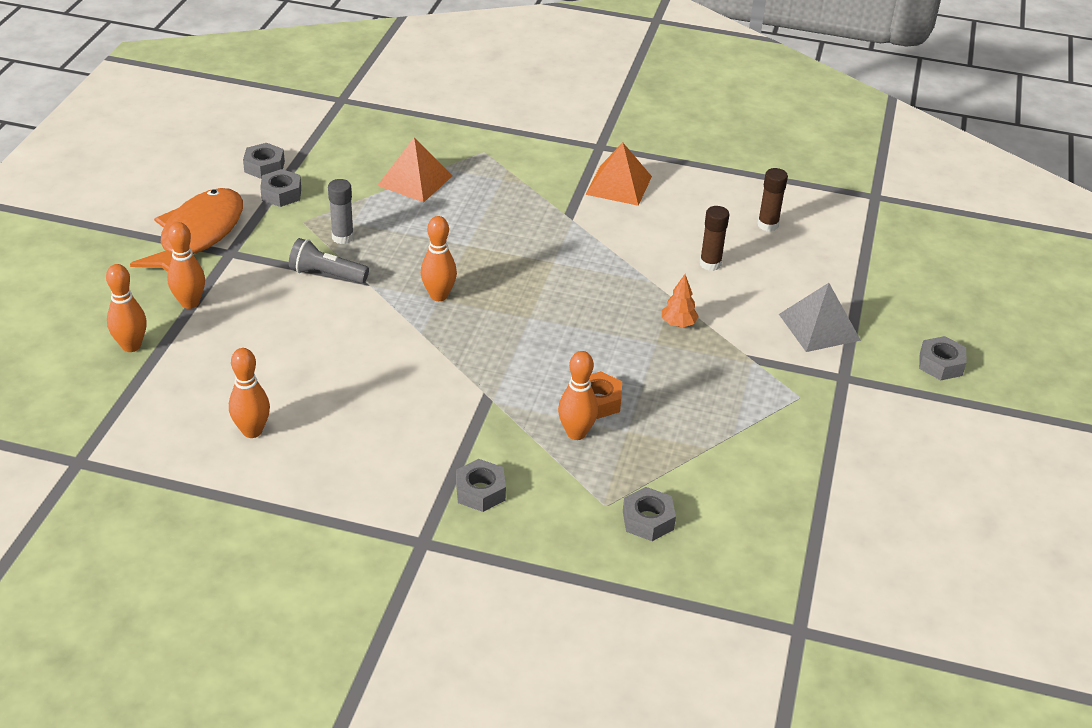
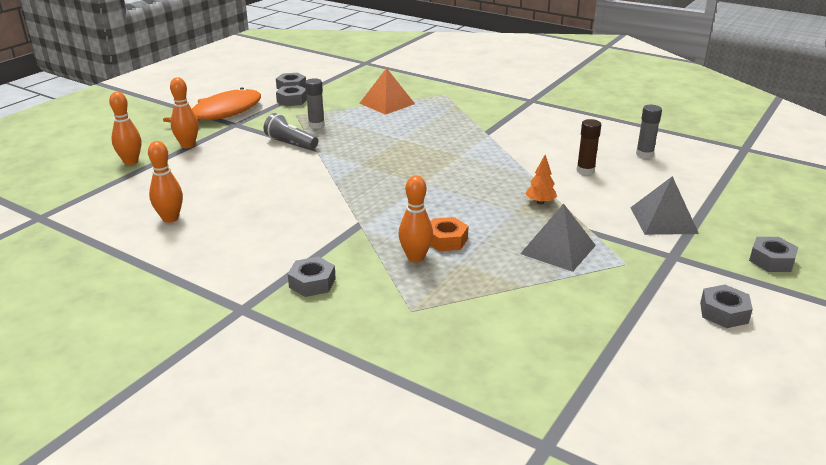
camera: 20 degrees right, 10 degrees down
orange bowling pin [421,216,457,301] -> none
orange pyramid [585,142,652,206] -> none
grey nut [623,487,676,541] -> grey nut moved to [700,285,753,328]
brown glue stick [757,168,788,231] -> grey glue stick [636,105,662,159]
none -> grey pyramid [520,204,596,272]

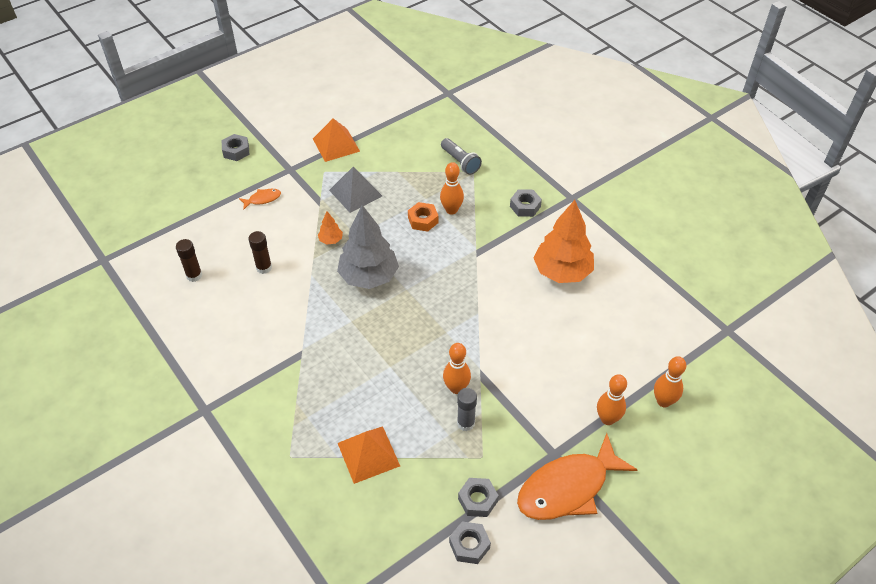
camera: 160 degrees left, 20 degrees up
orange bowling pin [148,141,183,223] -> orange bowling pin moved to [443,343,471,394]
grey flashlight [264,113,318,149] -> grey flashlight moved to [441,138,482,175]
grey pyramid [630,176,699,235] -> orange fish [239,189,281,210]
grey glue stick [636,105,662,159] -> brown glue stick [176,239,202,282]
grey nut [700,285,753,328] -> none
none -> orange pyramid [313,118,360,162]
none -> grey tree [337,205,399,289]
none -> orange tree [533,200,594,283]

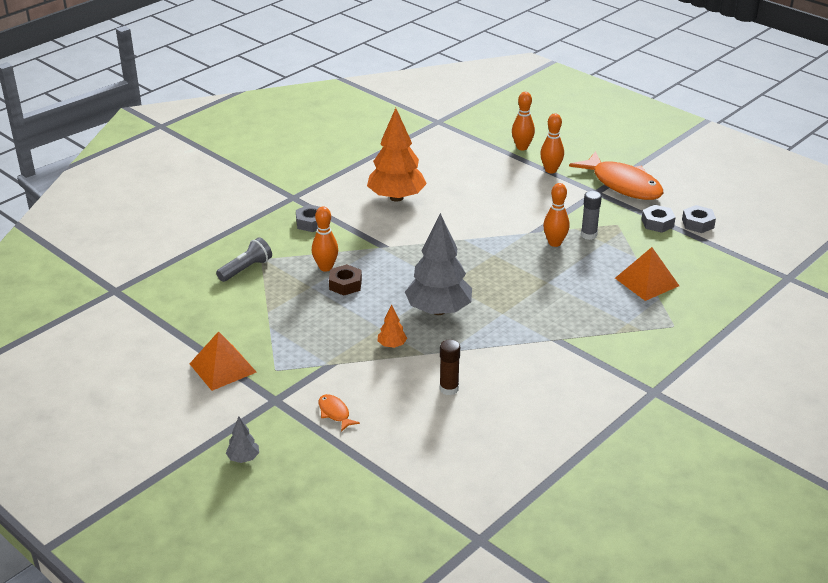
camera: 100 degrees left, 15 degrees down
brown glue stick [176,239,202,282] -> none
grey nut [222,134,250,161] -> grey tree [226,417,259,463]
grey pyramid [329,167,382,213] -> none
orange nut [408,202,438,232] -> brown nut [329,264,362,295]

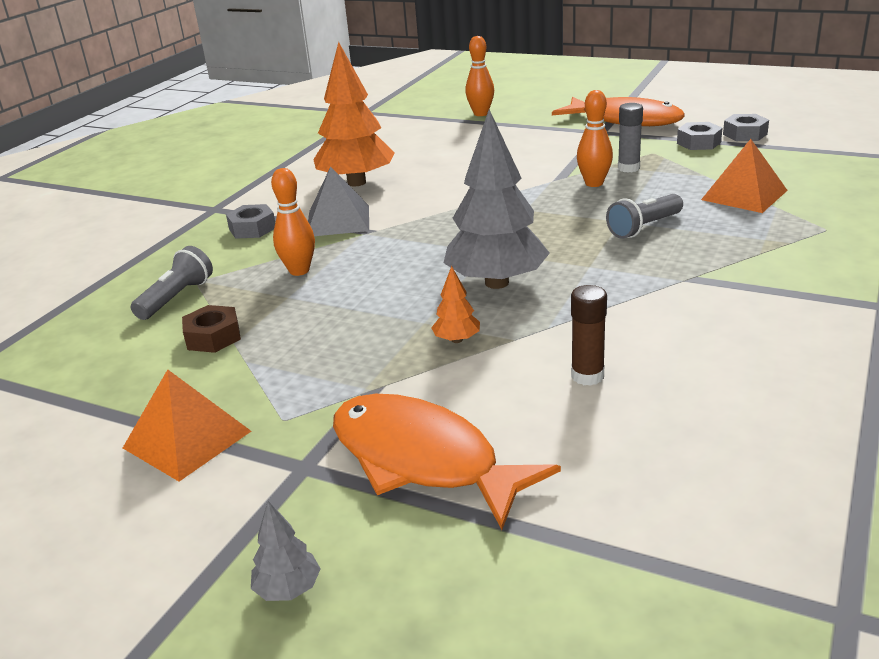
camera: 15 degrees left, 5 degrees down
orange fish [319,394,360,432] -> orange fish [333,394,561,530], size x2.39
brown nut [329,264,362,295] -> brown nut moved to [182,305,241,353]
orange bowling pin [540,113,564,173] -> none
none -> grey pyramid [308,166,369,236]
none -> grey flashlight [606,194,683,239]

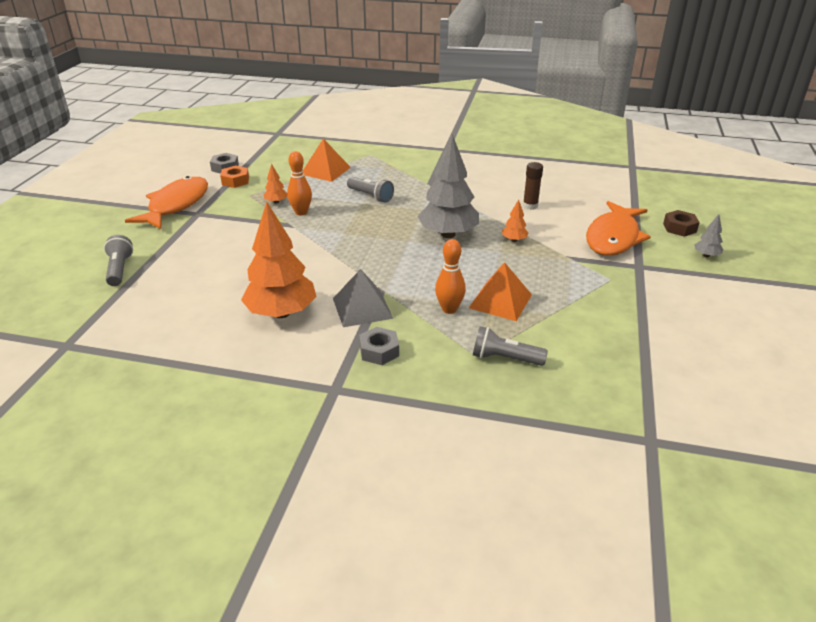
camera: 105 degrees left, 5 degrees up
orange pyramid [123,369,251,481] -> orange pyramid moved to [469,262,532,321]
brown nut [182,305,241,353] -> brown nut moved to [663,210,700,237]
orange bowling pin [465,36,494,116] -> grey flashlight [104,235,133,286]
grey glue stick [618,103,643,173] -> orange tree [263,164,287,204]
grey nut [677,122,723,150] -> orange nut [220,165,249,188]

